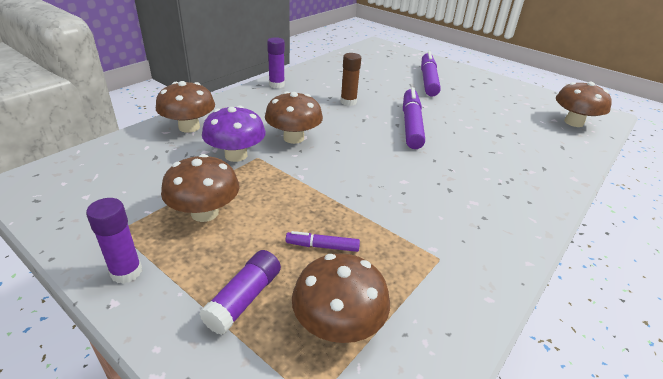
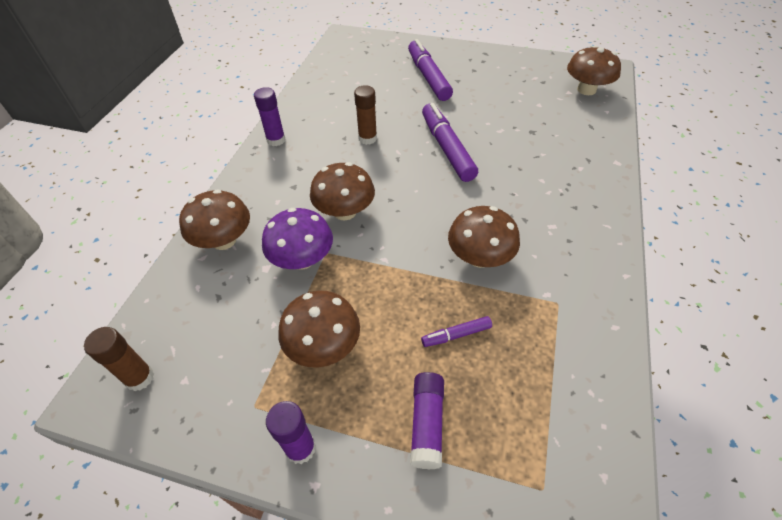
camera: 20 degrees left, 15 degrees up
brown mushroom [292,253,390,343] -> brown mushroom moved to [448,206,520,268]
none -> brown glue stick [84,327,154,391]

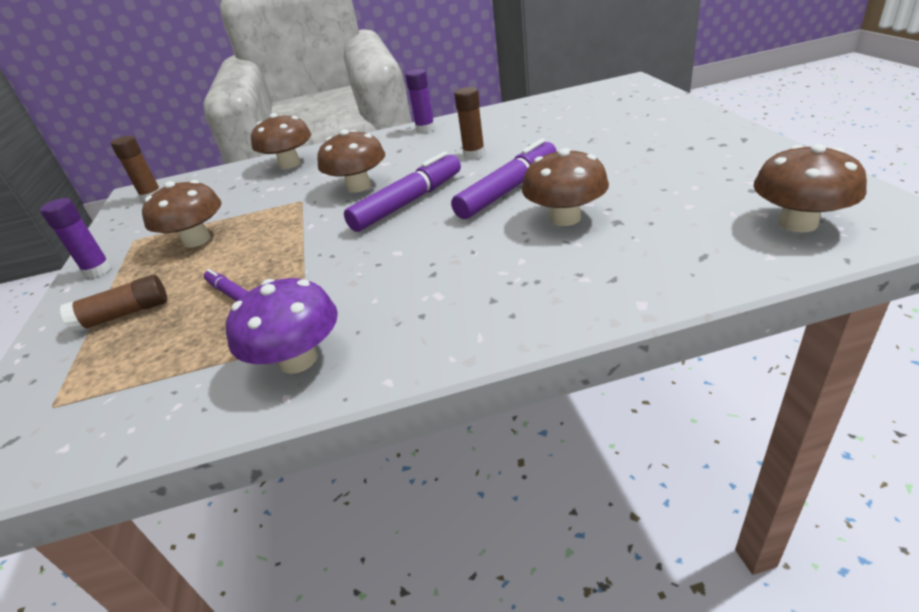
camera: 65 degrees right, 15 degrees down
purple mushroom [262,208,333,270] -> purple mushroom moved to [226,278,338,374]
purple marker [408,39,453,101] -> purple marker moved to [344,152,461,232]
purple glue stick [410,372,444,470] -> brown glue stick [60,275,167,333]
brown mushroom [448,206,520,268] -> brown mushroom moved to [522,148,609,226]

